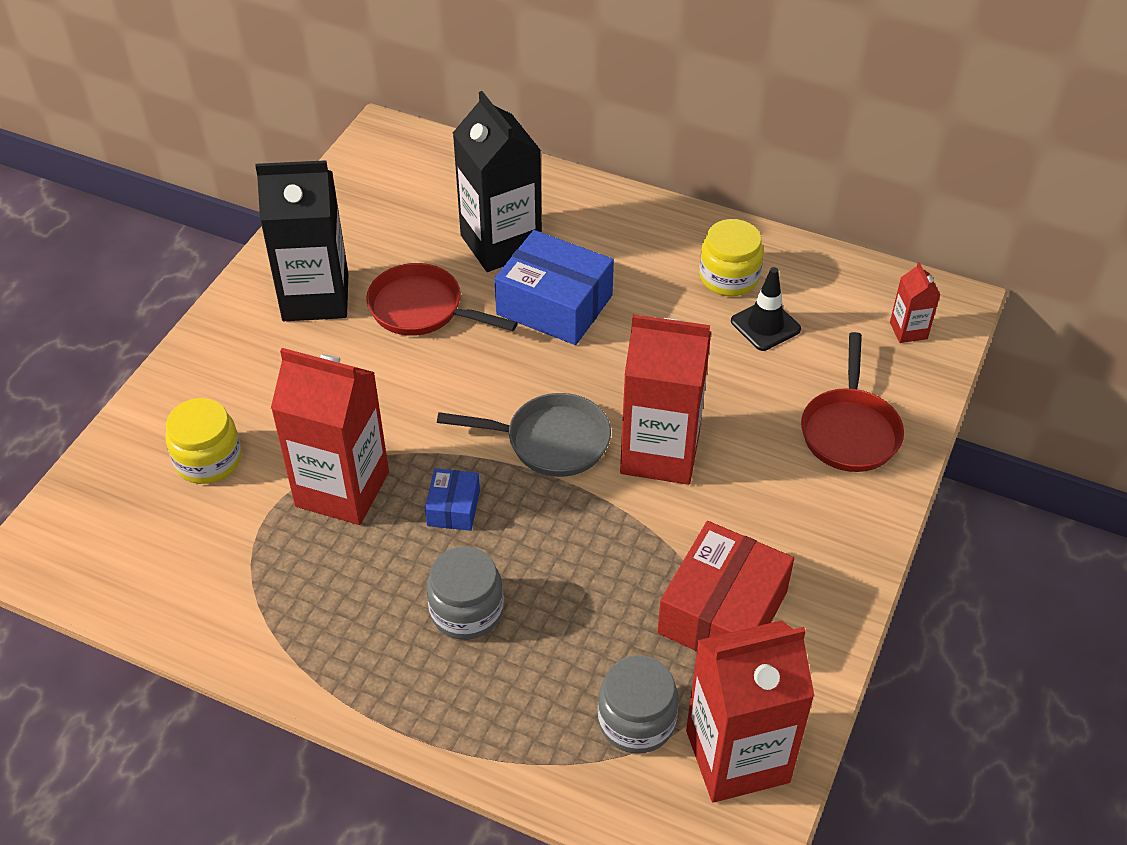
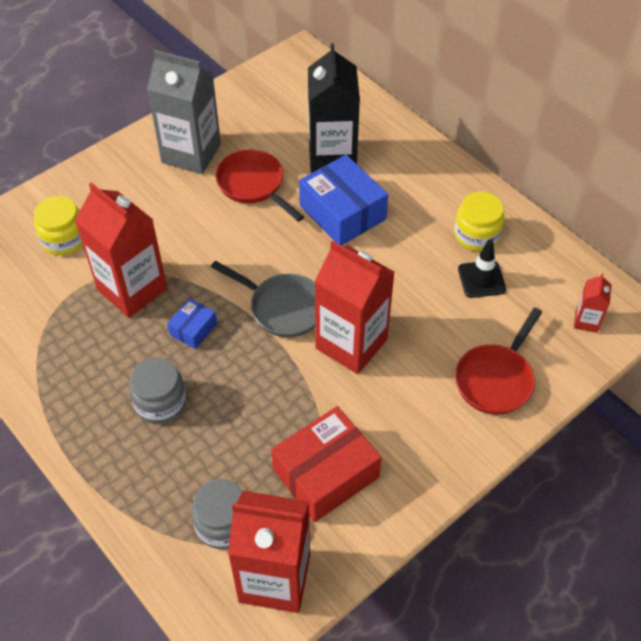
camera: 25 degrees right, 5 degrees up
black carton [255,160,348,321] -> grey carton [147,50,221,174]

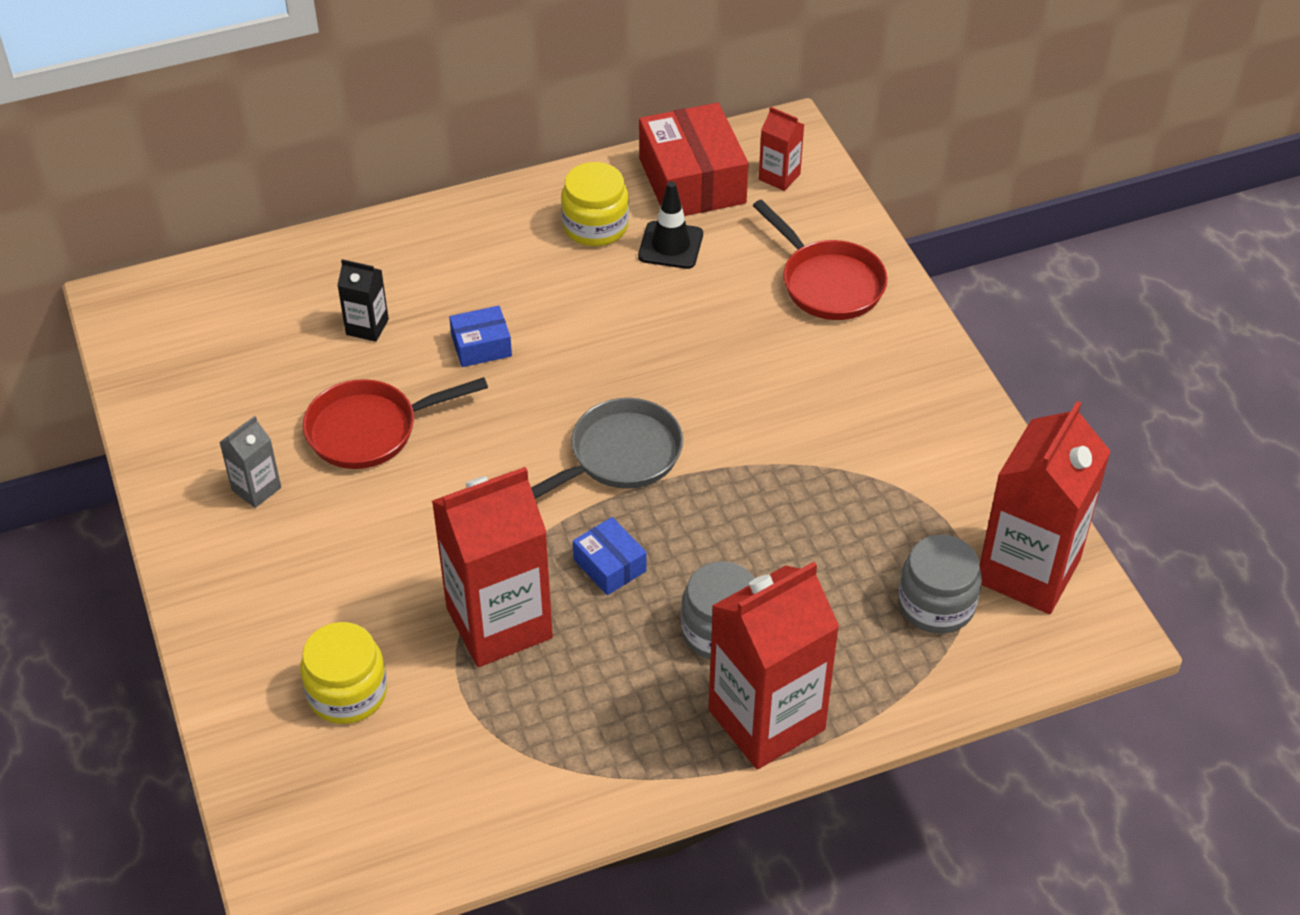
camera: 70 degrees left, 5 degrees down
grey carton [147,50,221,174] -> grey carton [219,416,281,508], size x0.46
red box [271,406,382,522] -> red box moved to [639,103,749,216]
blue box [299,155,388,245] -> blue box [449,306,512,367], size x0.50
black carton [308,43,360,173] -> black carton [337,259,389,342], size x0.46
red carton [314,241,395,374] -> red carton moved to [709,562,839,769]

